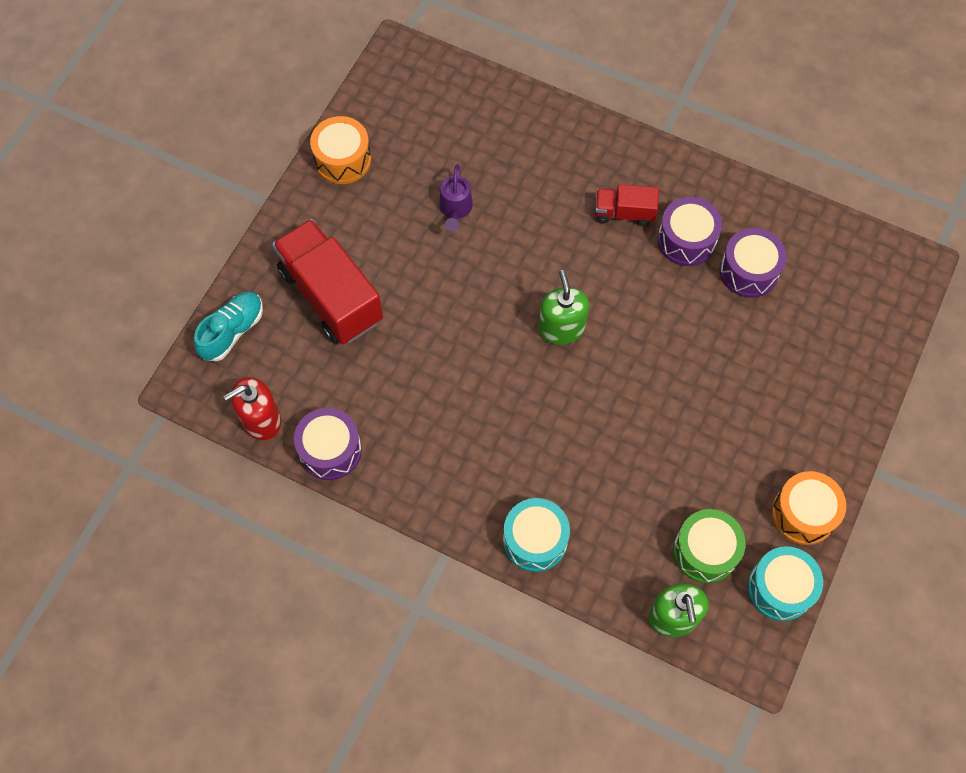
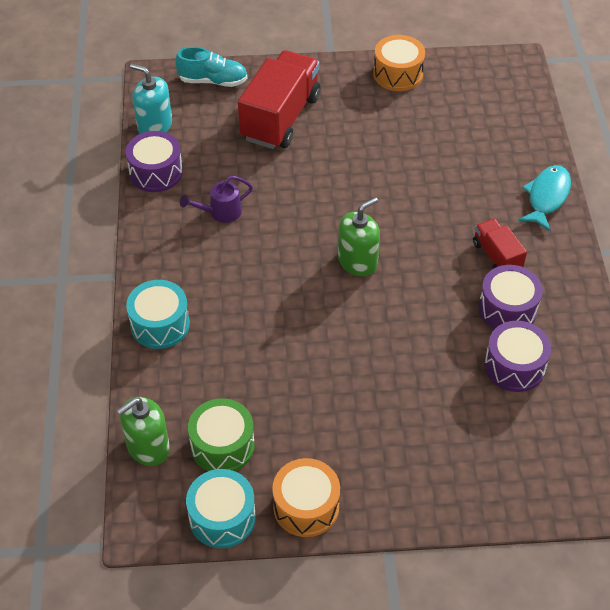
camera: 60 degrees right, 15 degrees down
red soap dispenser [223,377,281,440] -> turquoise soap dispenser [130,64,172,134]
purple watering can [439,164,473,231] -> purple watering can moved to [180,176,253,223]
none -> turquoise fish [518,165,571,231]

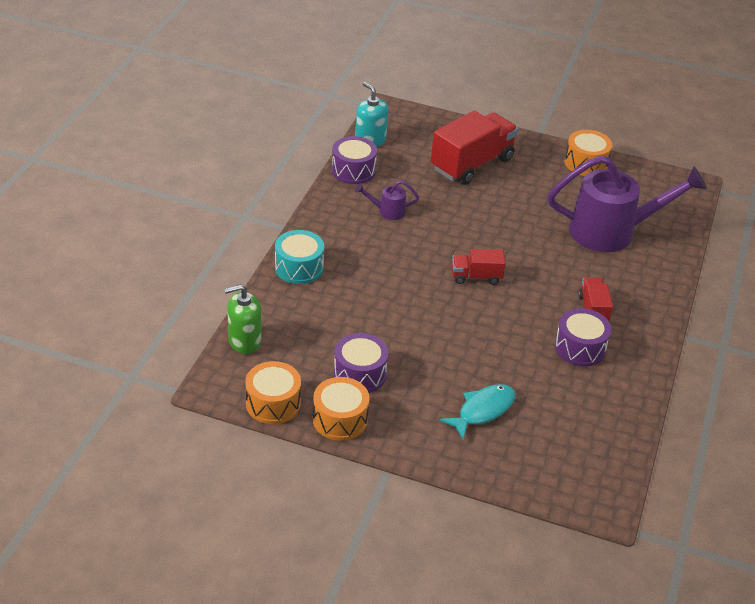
camera: 20 degrees right, 10 degrees down
turquoise shoe [175,47,248,87] -> none
turquoise drum [186,469,256,548] -> orange drum [245,361,301,424]
green drum [188,398,254,471] -> none
green soap dispenser [338,197,380,276] -> red truck [452,249,506,285]
purple drum [484,321,551,392] -> purple drum moved to [334,333,389,393]
turquoise fish [518,165,571,231] -> turquoise fish moved to [440,384,515,439]
none -> purple watering can [548,155,707,252]

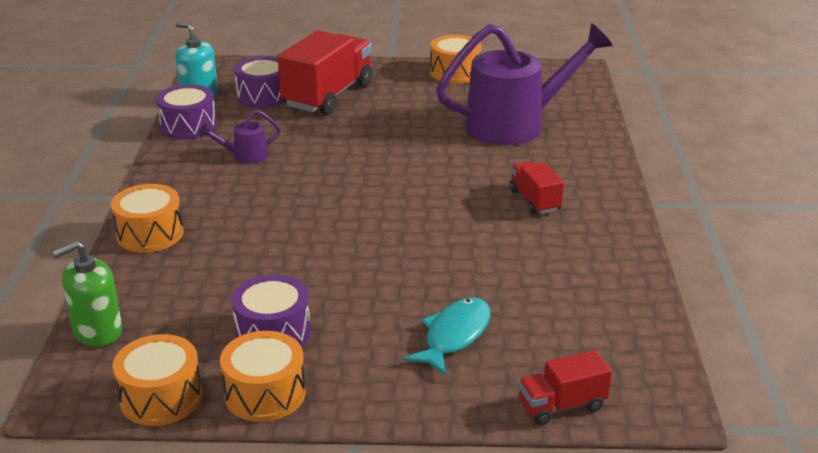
camera: 15 degrees left, 10 degrees down
turquoise drum [275,230,324,284] -> orange drum [111,184,183,253]
red truck [452,249,506,285] -> red truck moved to [518,350,612,425]
purple drum [555,308,611,366] -> purple drum moved to [234,56,284,108]

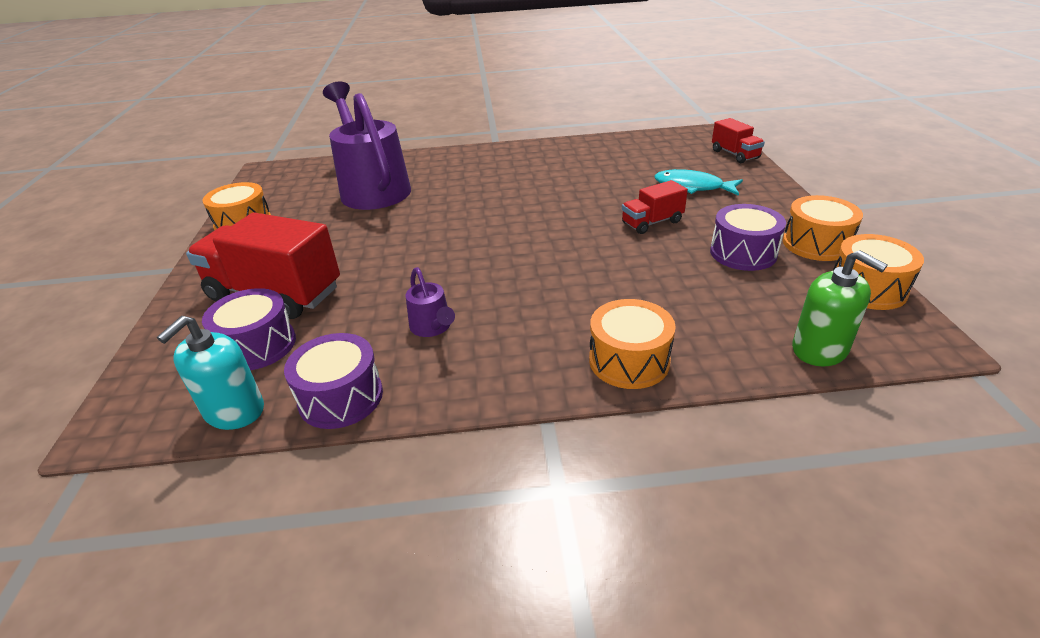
camera: 95 degrees left, 5 degrees up
red truck [510,161,564,214] -> red truck moved to [622,180,688,234]

